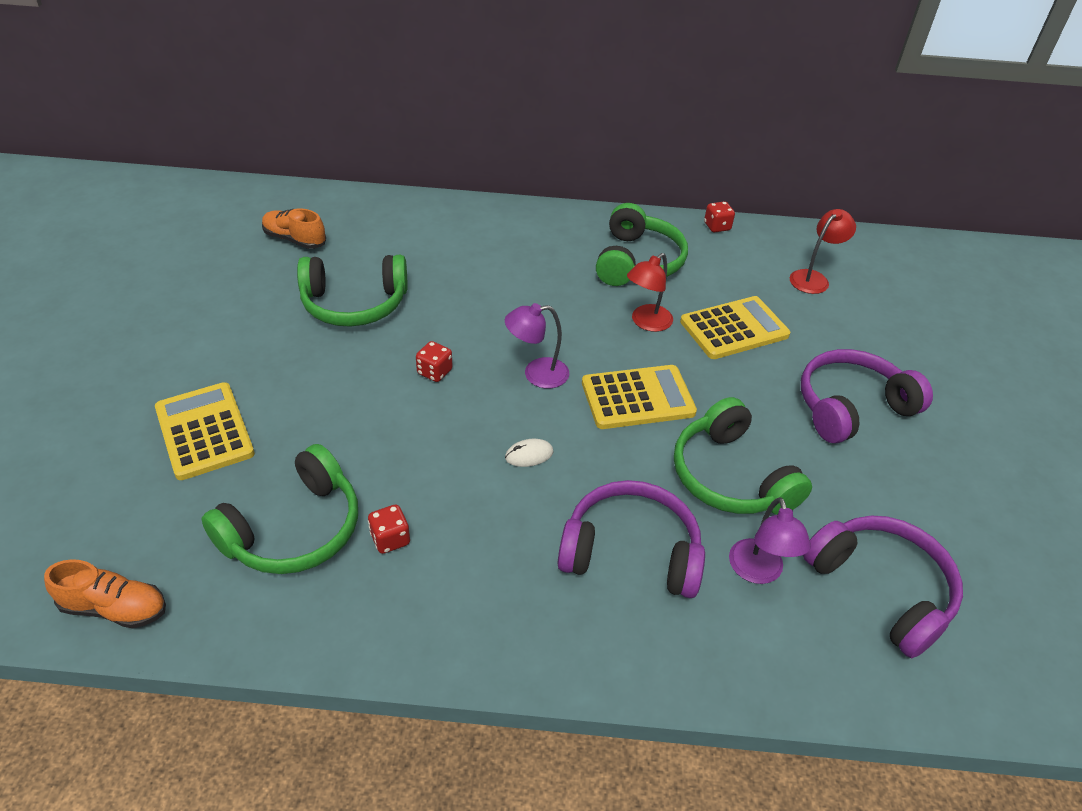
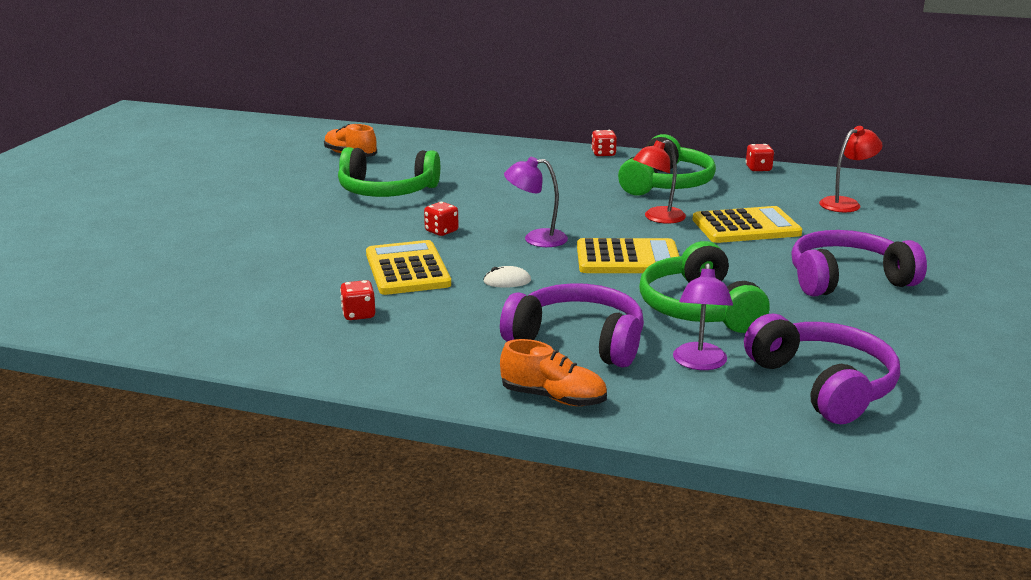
camera: 15 degrees right, 20 degrees down
orange shoe [44,559,166,628] -> orange shoe moved to [500,339,607,406]
yellow calculator [155,382,255,480] -> yellow calculator moved to [366,240,451,295]
green headphones [202,444,358,574] -> none
none -> red dice [591,130,617,156]

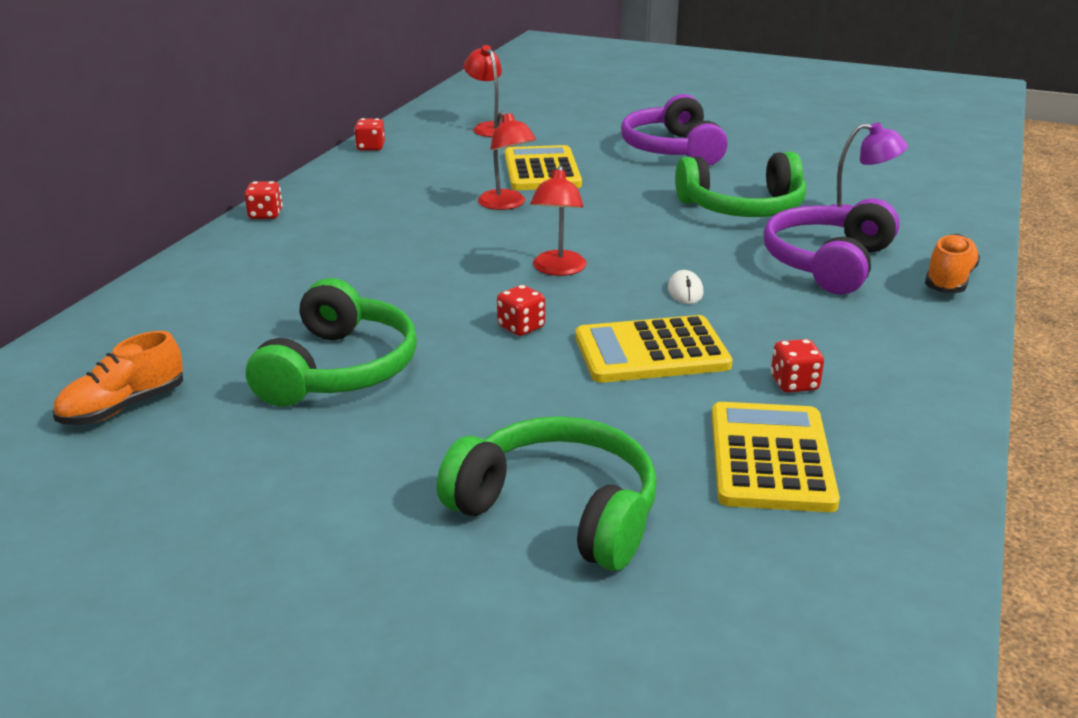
camera: 85 degrees left, 5 degrees up
purple lamp [504,157,568,247] -> red lamp [530,165,587,276]
yellow calculator [577,238,679,273] -> yellow calculator moved to [712,402,840,512]
green headphones [618,134,716,196] -> green headphones moved to [437,416,657,571]
purple headphones [744,314,900,424] -> none

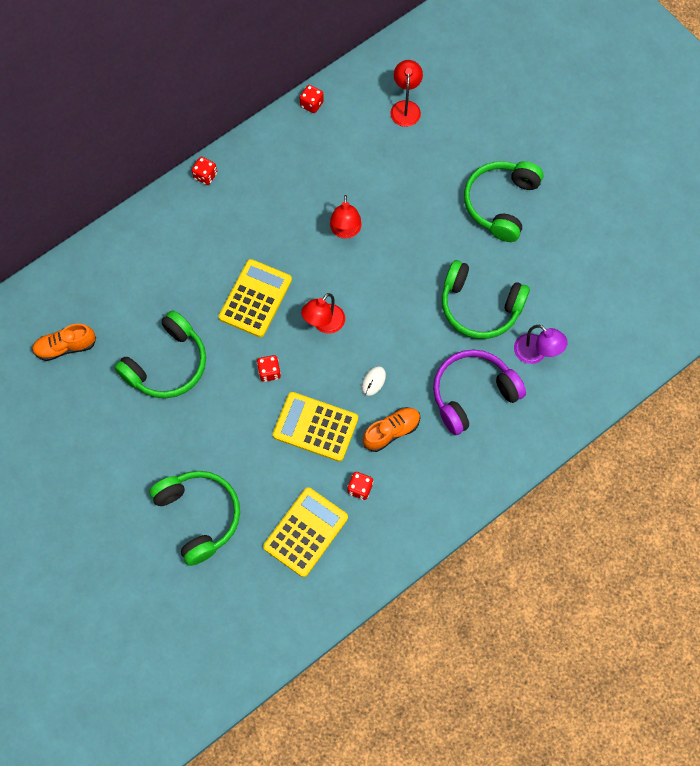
camera: 30 degrees right, 40 degrees up
yellow calculator [505,145,582,190] -> yellow calculator moved to [219,259,292,337]
purple headphones [621,94,728,166] -> green headphones [464,161,543,242]
orange shoe [925,234,980,293] -> orange shoe moved to [363,407,420,452]

